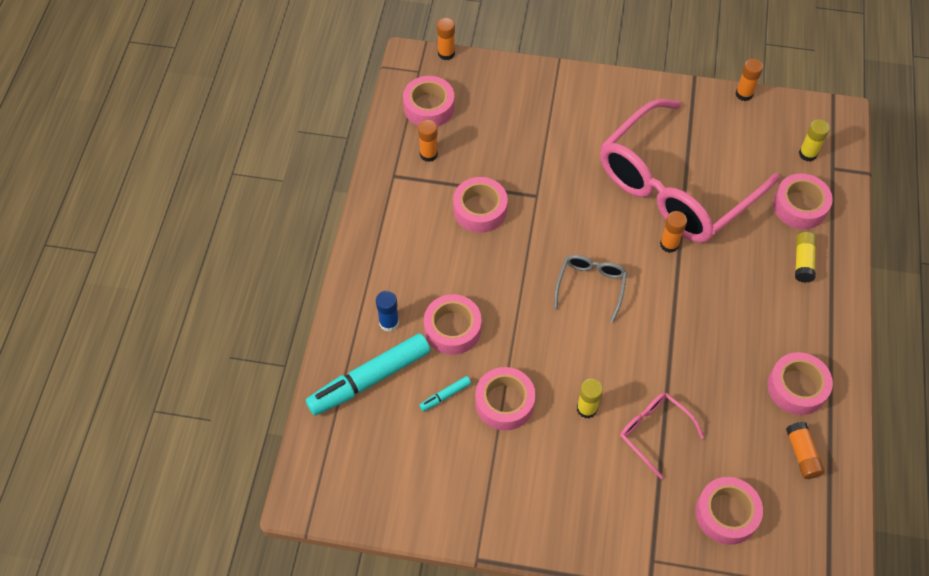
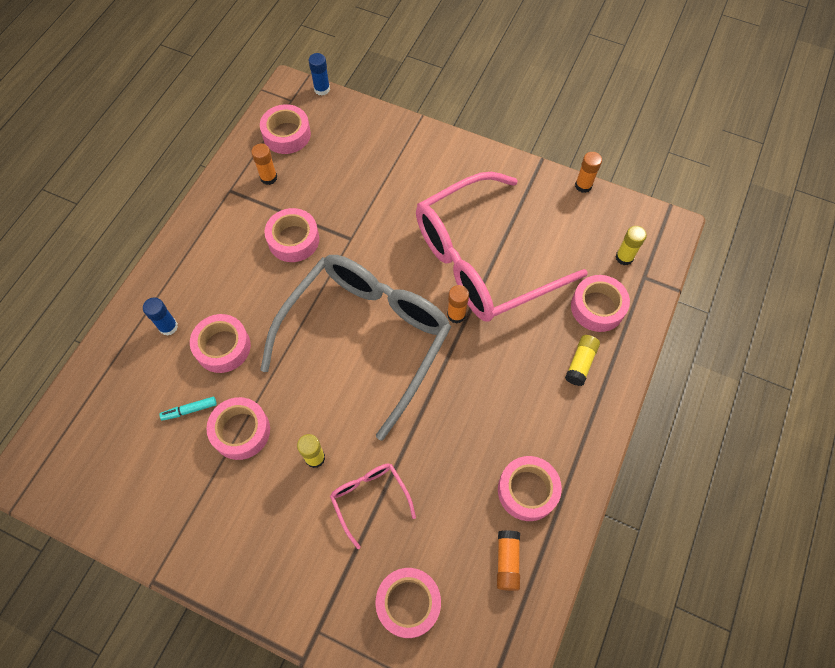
camera: 15 degrees right, 5 degrees up
turquoise marker [306,333,431,416] -> none
orange glue stick [437,18,455,60] -> blue glue stick [309,53,330,96]
grey glasses [554,255,627,323] -> grey glasses [260,255,451,441], size x2.40

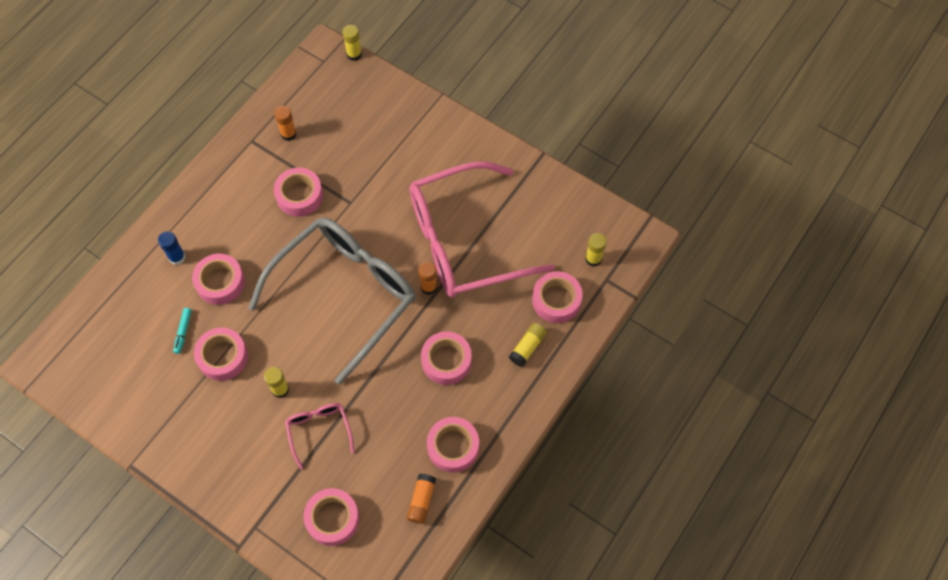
camera: 10 degrees right, 0 degrees up
turquoise marker [159,397,217,421] -> turquoise marker turned 75 degrees counterclockwise [173,308,192,354]
pink tape [260,104,311,154] -> pink tape moved to [421,332,472,385]
blue glue stick [309,53,330,96] -> yellow glue stick [342,25,362,61]
orange glue stick [575,152,602,193] -> none

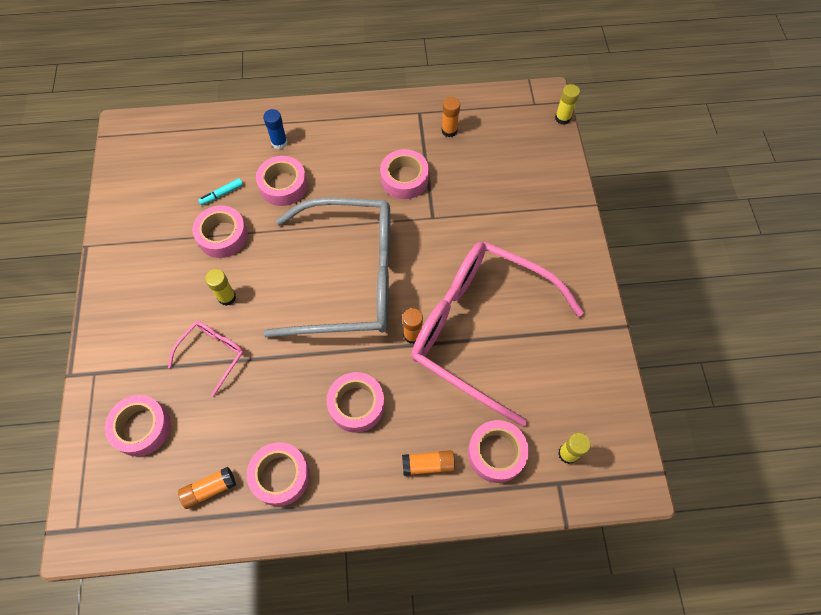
camera: 50 degrees right, 0 degrees up
yellow glue stick [509,323,547,367] -> orange glue stick [402,450,455,476]

